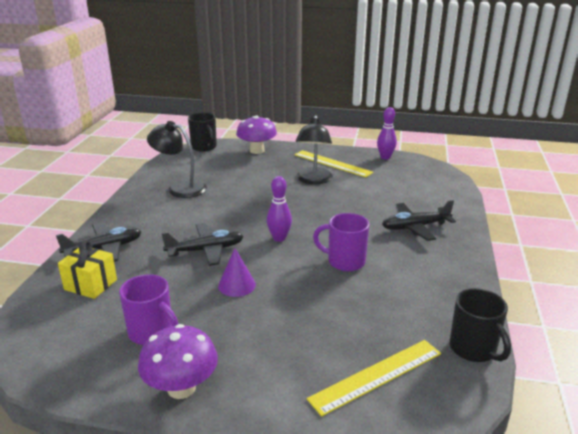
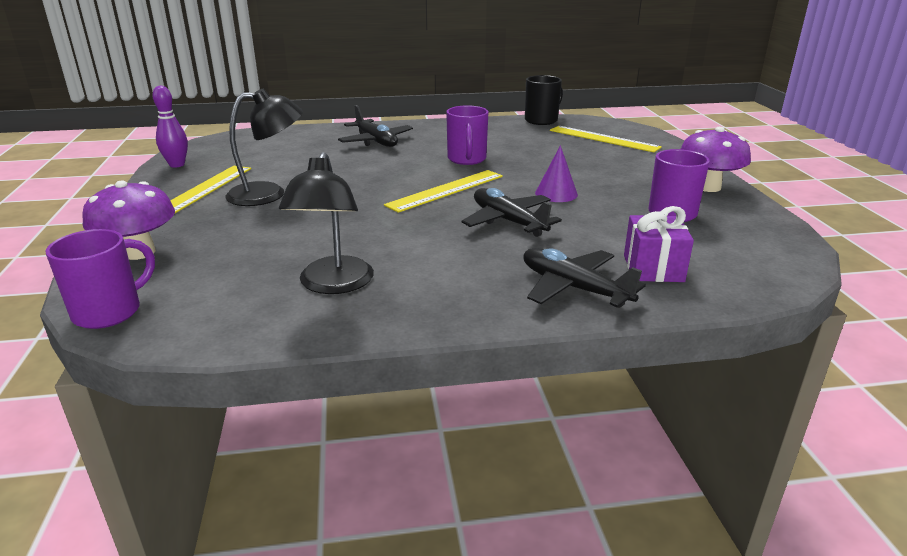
camera: 110 degrees left, 0 degrees up
yellow gift [58,240,117,299] -> purple gift [624,206,694,282]
black mug [188,112,217,152] -> purple mug [46,229,155,329]
purple bowling pin [267,176,292,242] -> yellow ruler [384,170,503,213]

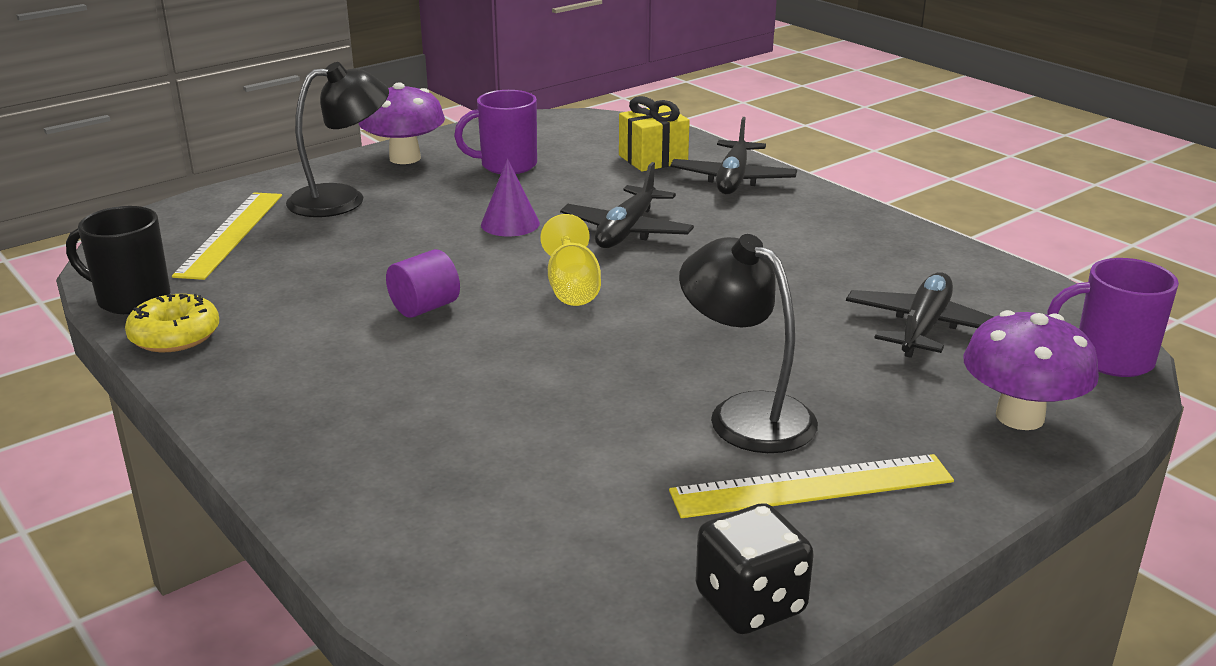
camera: 120 degrees left, 0 degrees up
purple bowling pin [152,86,188,168] -> black dice [695,503,814,634]
black lamp [279,152,374,294] -> black lamp moved to [286,62,389,217]
black plane [338,105,413,147] -> black plane moved to [846,272,993,358]
yellow ruler [384,170,503,213] -> yellow goblet [540,214,601,306]
purple mug [446,105,488,165] -> purple cylinder [386,249,460,318]
purple gift [624,206,694,282] -> yellow gift [619,96,690,171]
none -> yellow donut [125,294,219,352]

